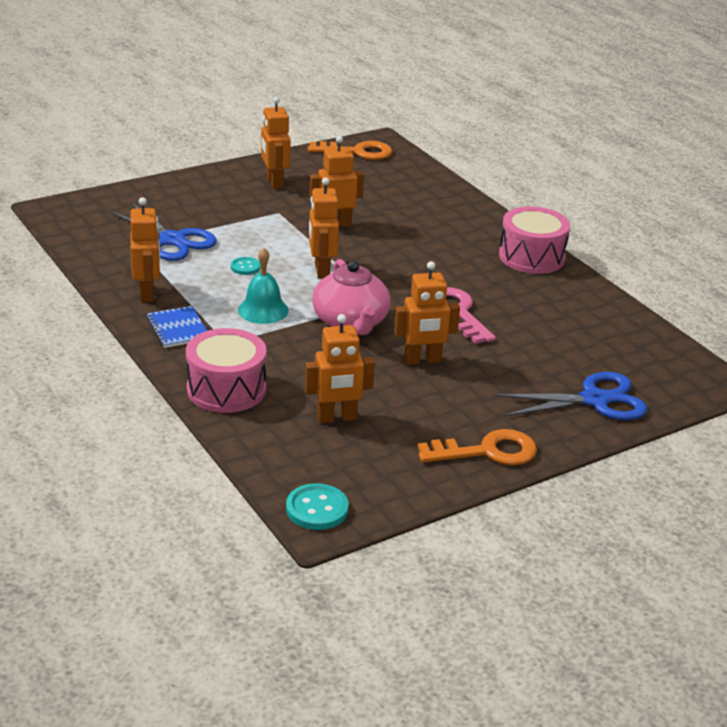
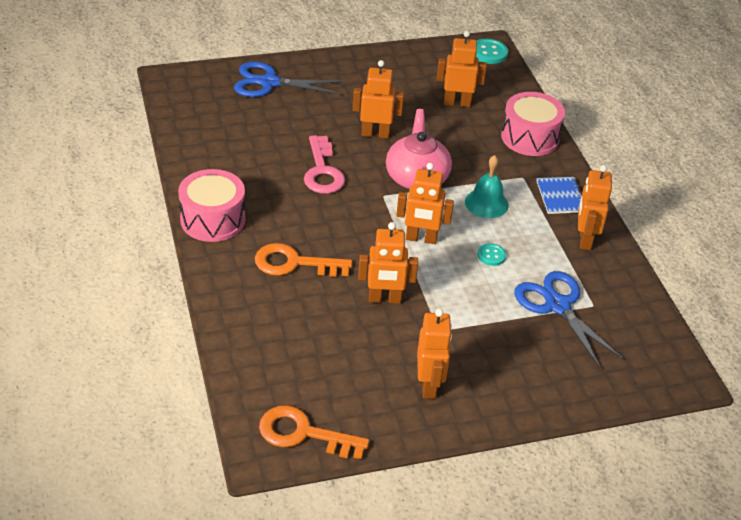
camera: 165 degrees left, 10 degrees up
orange robot [309,177,339,278] -> orange robot turned 90 degrees clockwise [396,163,454,244]
orange key [418,429,537,465] -> orange key moved to [255,243,352,277]

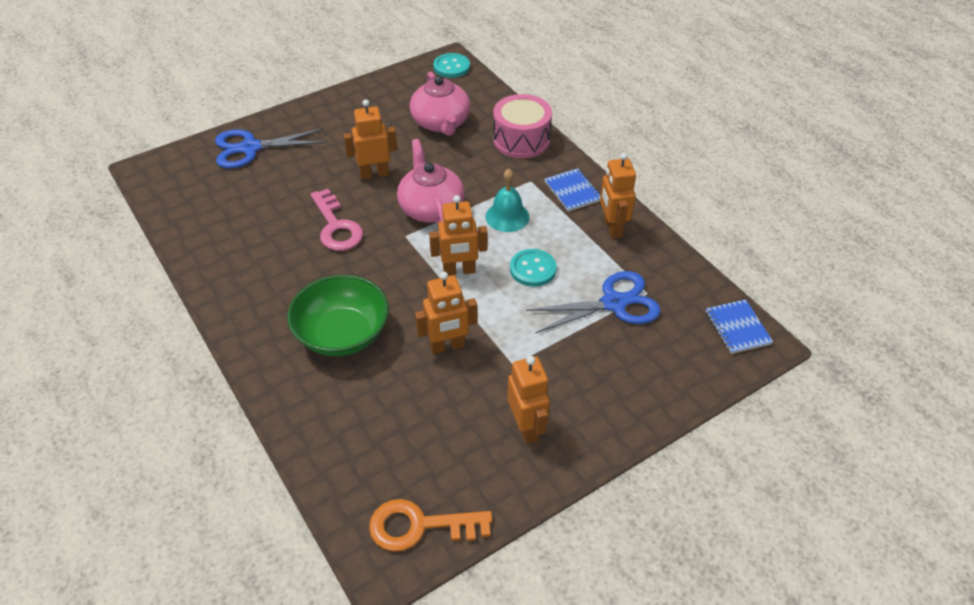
camera: 15 degrees left, 5 degrees up
pink drum [178,169,245,242] -> none
orange key [255,243,352,277] -> green bowl [287,275,389,356]
orange robot [437,31,487,107] -> pink teapot [410,72,470,136]
turquoise button [477,243,506,266] -> turquoise button [510,249,557,287], size x1.61
blue scissors [514,271,624,368] -> blue scissors turned 120 degrees clockwise [526,271,660,333]
none -> blue notebook [706,299,773,354]

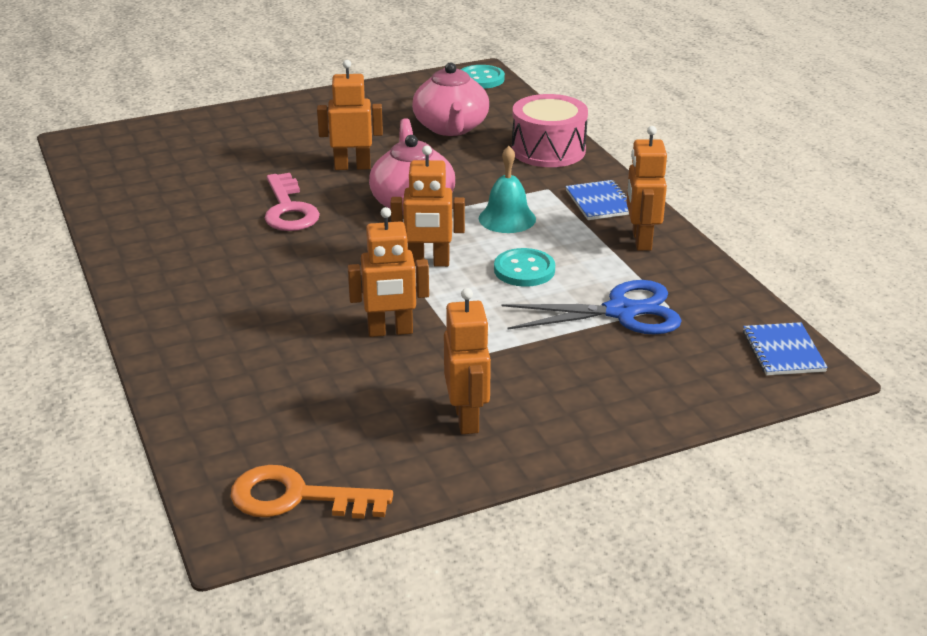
camera: 10 degrees right, 15 degrees down
blue scissors [215,128,327,169] -> none
green bowl [287,275,389,356] -> none

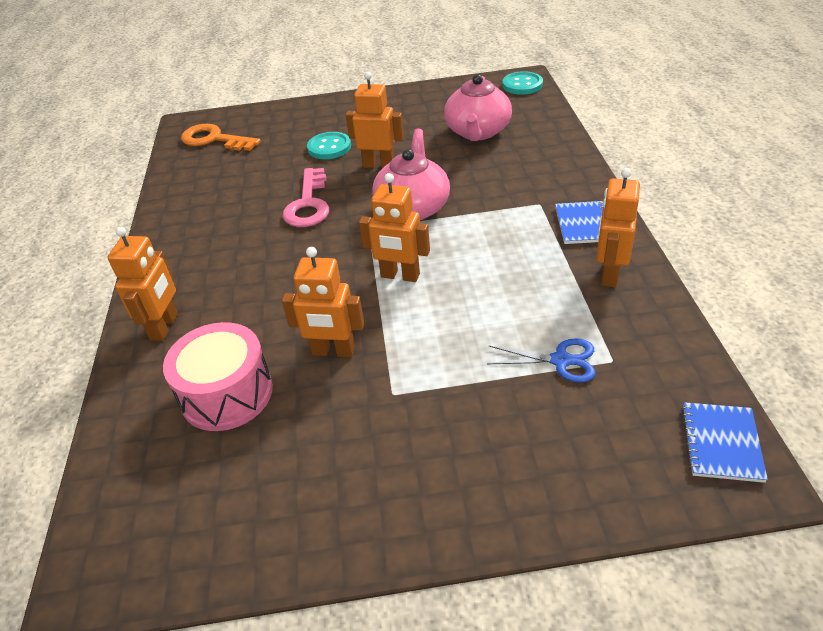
camera: 20 degrees right, 10 degrees up
orange key [230,465,393,519] -> orange key moved to [181,124,261,151]
orange robot [444,288,491,434] -> orange robot moved to [107,227,178,341]
turquoise bell [479,146,536,233] -> none
turquoise button [494,248,555,287] -> turquoise button moved to [307,132,351,159]
blue scissors [502,280,681,335] -> blue scissors [487,338,596,382], size x0.61
pink drum [512,94,588,167] -> pink drum moved to [163,322,273,431]

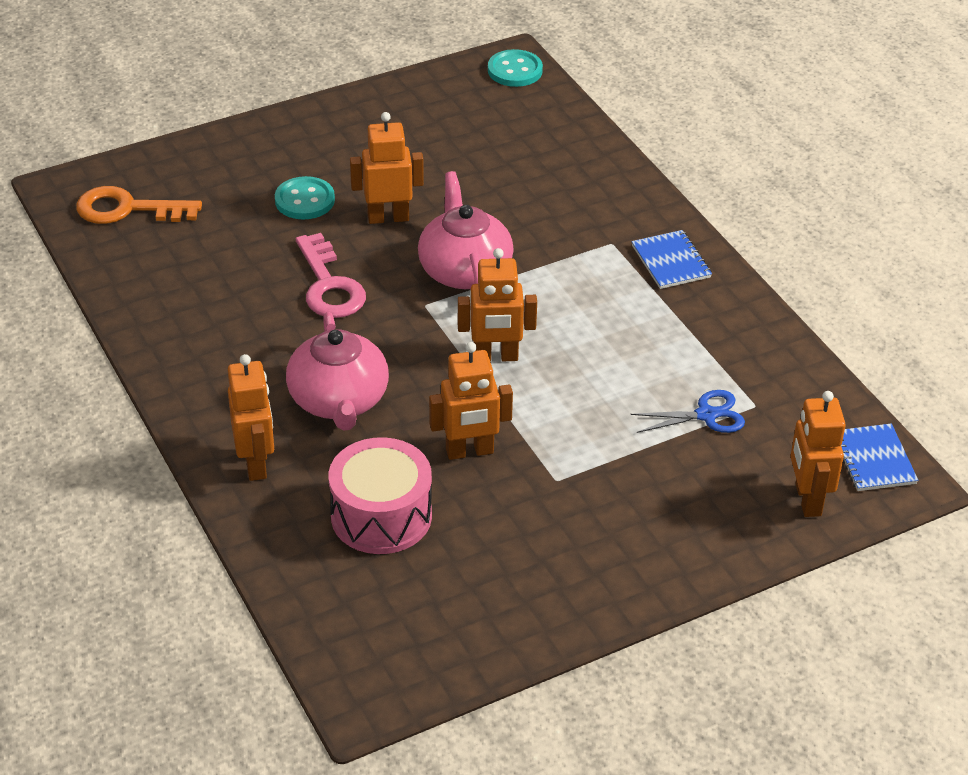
camera: 25 degrees left, 0 degrees up
pink teapot [444,74,512,141] -> pink teapot moved to [286,312,389,431]
orange robot [596,168,640,287] -> orange robot moved to [790,391,846,517]

